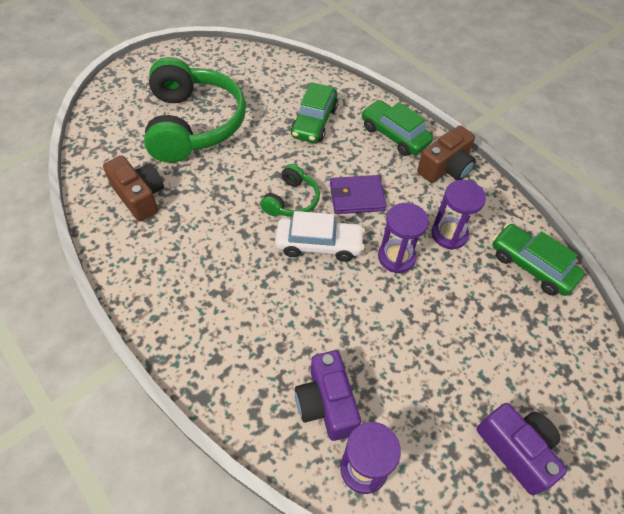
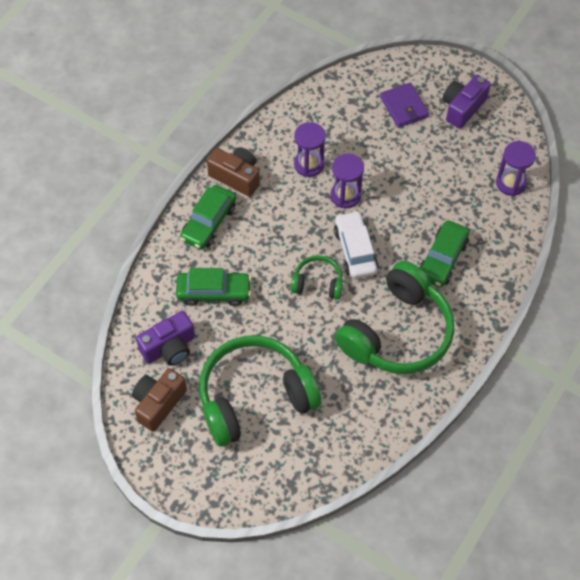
camera: 105 degrees left, 5 degrees up
brown camera [103,155,164,222] -> brown camera moved to [132,368,187,432]
purple camera [295,350,361,441] -> purple camera moved to [136,311,195,366]
purple wallet [330,175,386,214] -> purple wallet moved to [380,83,429,128]
green car [492,224,584,296] -> green car moved to [419,220,469,287]
none -> green headphones [335,261,455,374]

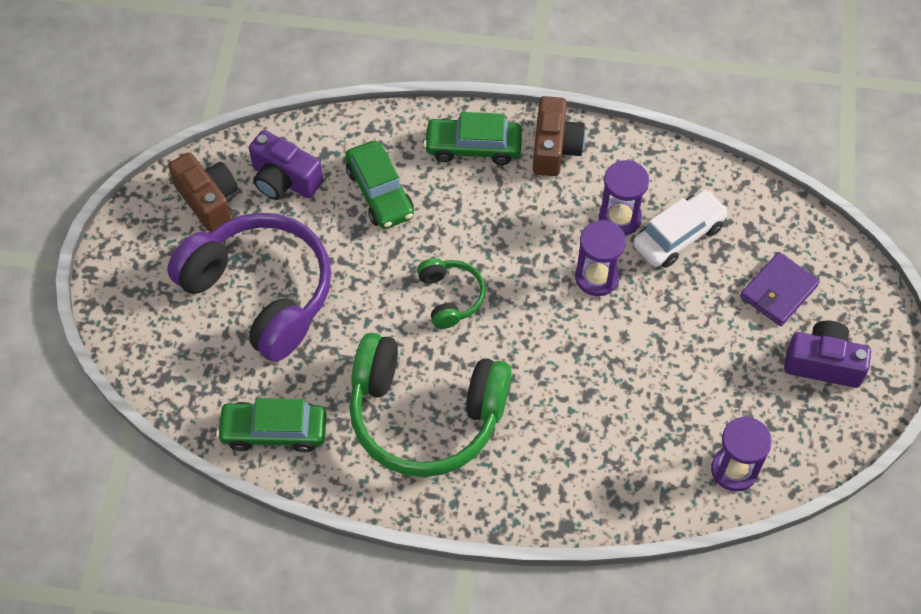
camera: 65 degrees right, 0 degrees up
brown camera [132,368,187,432] -> brown camera turned 45 degrees clockwise [168,152,238,232]
green headphones [199,335,321,447] -> purple headphones [167,213,331,362]
white car [334,211,378,279] -> white car moved to [633,190,729,268]
green car [419,220,469,287] -> green car moved to [216,398,326,452]

